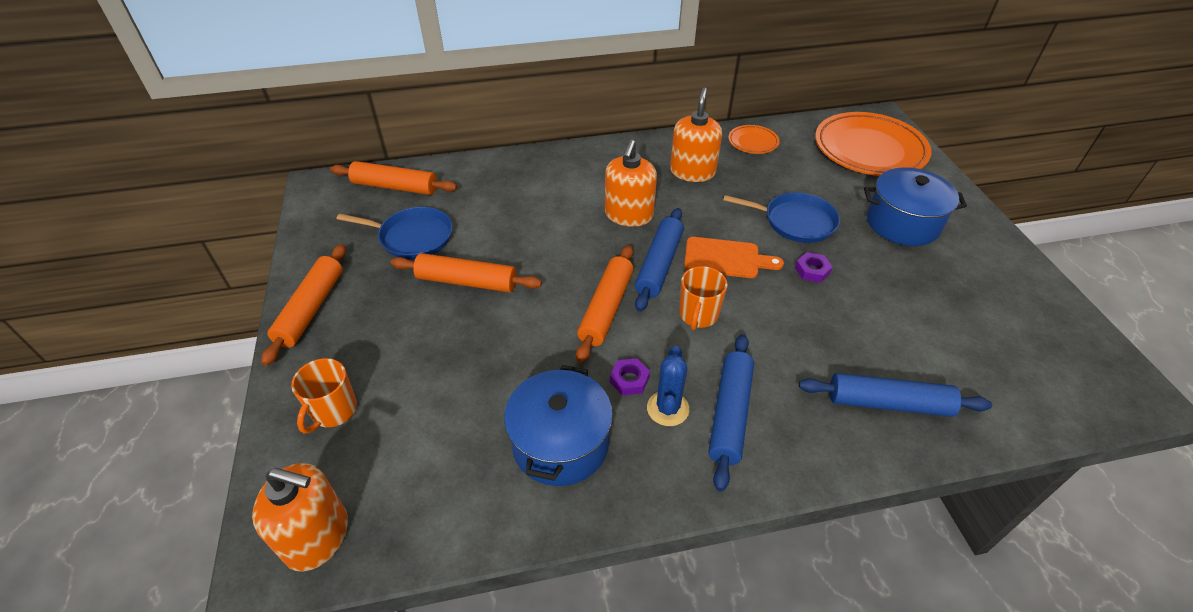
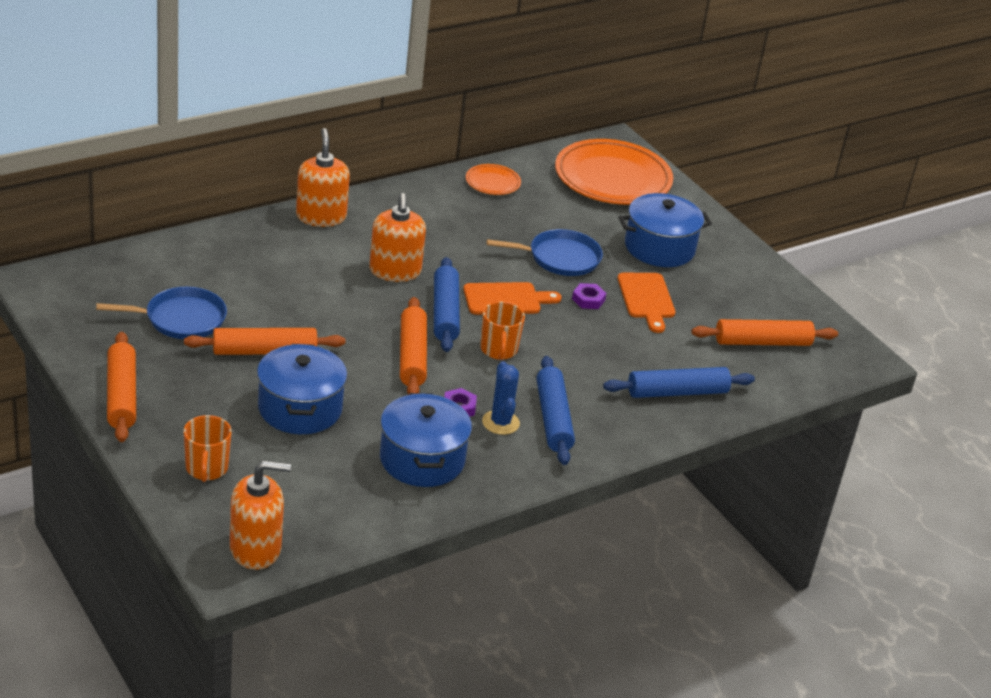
camera: 25 degrees left, 10 degrees down
orange rolling pin [330,161,457,195] -> orange rolling pin moved to [692,319,838,346]
orange soap dispenser [670,87,722,182] -> orange soap dispenser moved to [296,128,350,227]
none -> blue pot [257,344,347,434]
none -> orange cutting board [617,273,676,333]

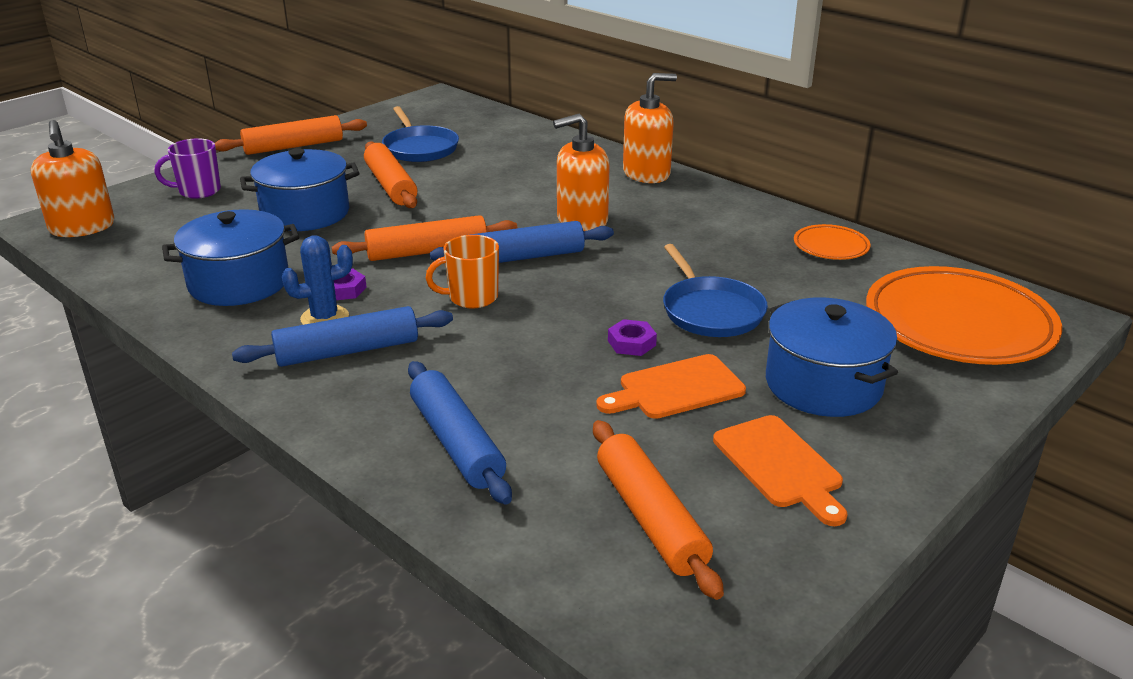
camera: 80 degrees right, 5 degrees down
orange mug [184,415,232,482] -> purple mug [155,138,221,199]
orange cutting board [463,282,561,315] -> orange cutting board moved to [713,415,847,526]

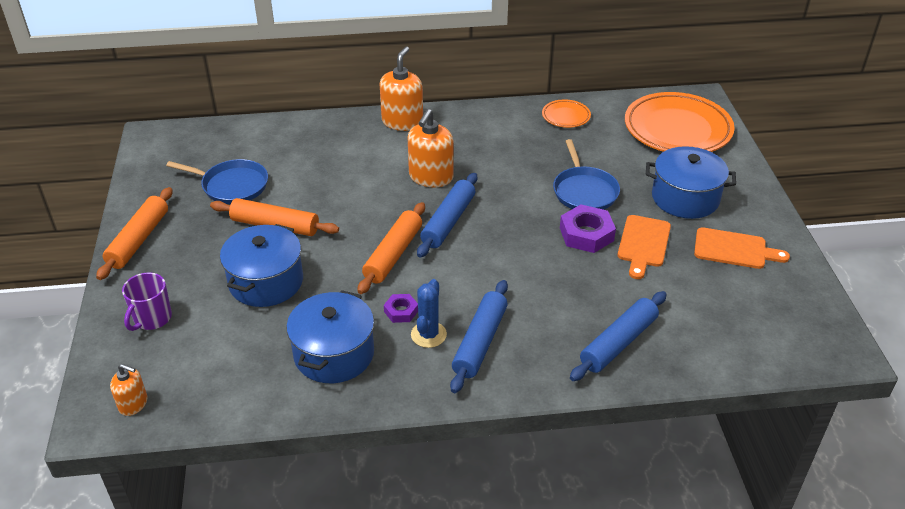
camera: 50 degrees left, 10 degrees up
orange soap dispenser [31,120,115,237] -> orange soap dispenser [110,364,147,416], size x0.57
blue rolling pin [408,361,512,505] -> blue rolling pin turned 60 degrees counterclockwise [570,291,667,381]
orange mug [426,235,499,308] -> none
orange rolling pin [593,420,724,600] -> none
purple nut [608,319,657,356] -> purple nut [560,204,616,253], size x1.78
blue pan [663,244,768,337] -> blue pan turned 60 degrees clockwise [553,139,620,210]

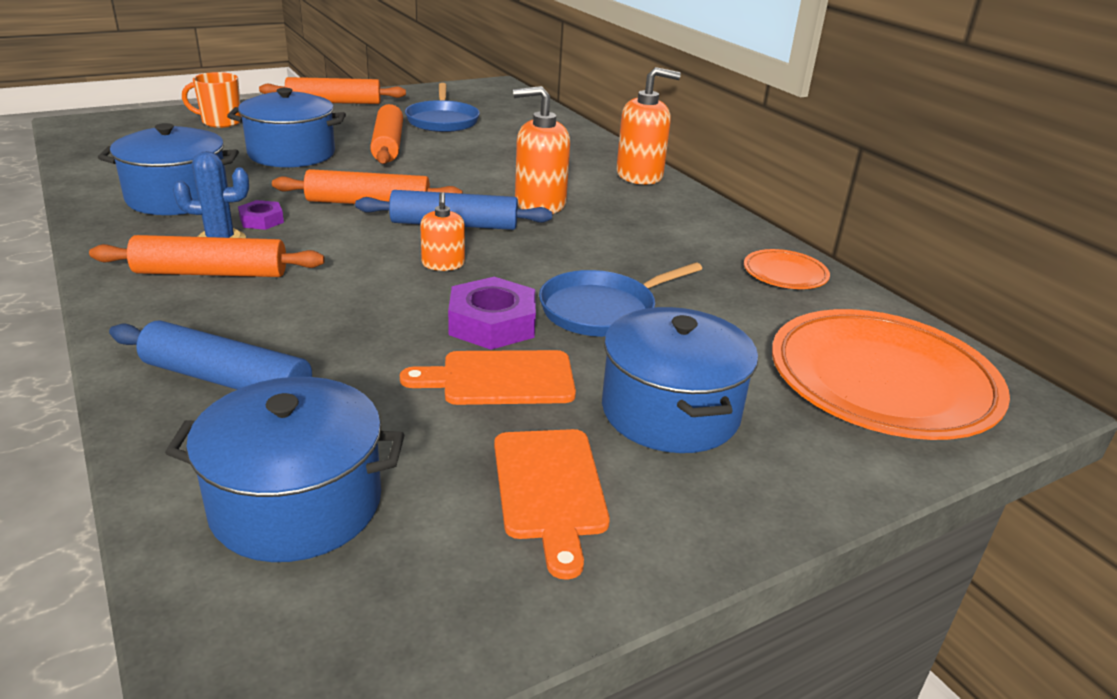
camera: 65 degrees right, 10 degrees down
orange soap dispenser [110,364,147,416] -> orange soap dispenser moved to [420,192,465,271]
purple mug [122,272,172,331] -> orange mug [182,72,242,128]
blue rolling pin [450,280,508,393] -> orange rolling pin [89,235,325,277]
none -> blue pot [165,377,405,562]

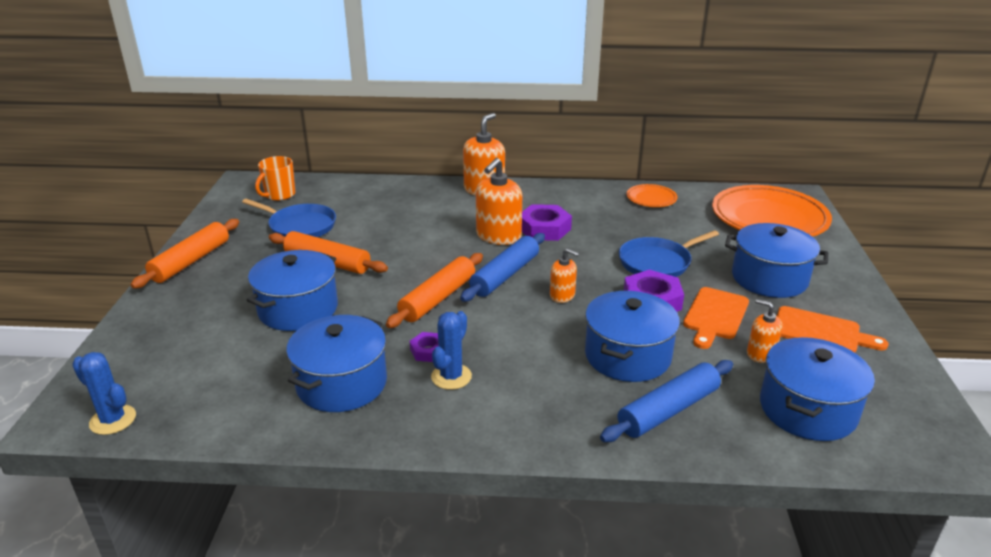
camera: 55 degrees left, 0 degrees up
orange rolling pin [89,235,325,277] -> none
orange mug [182,72,242,128] -> orange mug moved to [255,156,295,201]
blue pan [539,262,702,337] -> blue pan turned 60 degrees clockwise [619,230,719,277]
none -> blue cactus [72,352,136,435]
none -> purple nut [522,204,572,241]
none -> blue pot [585,291,680,382]
none -> orange soap dispenser [747,299,783,363]

